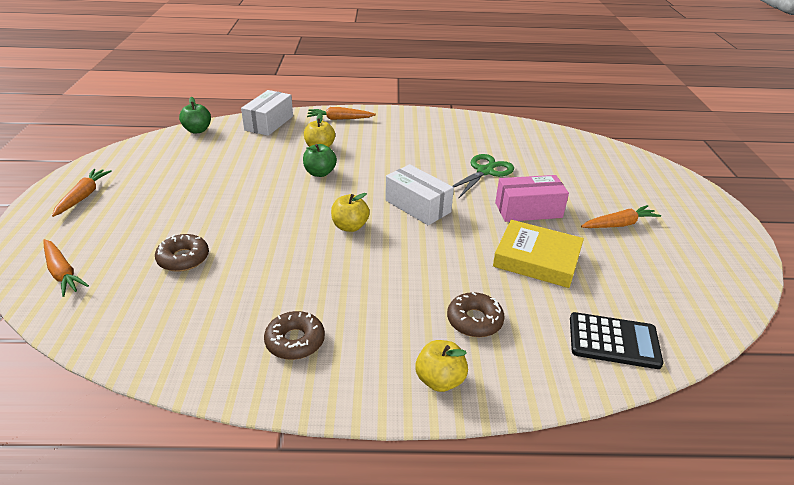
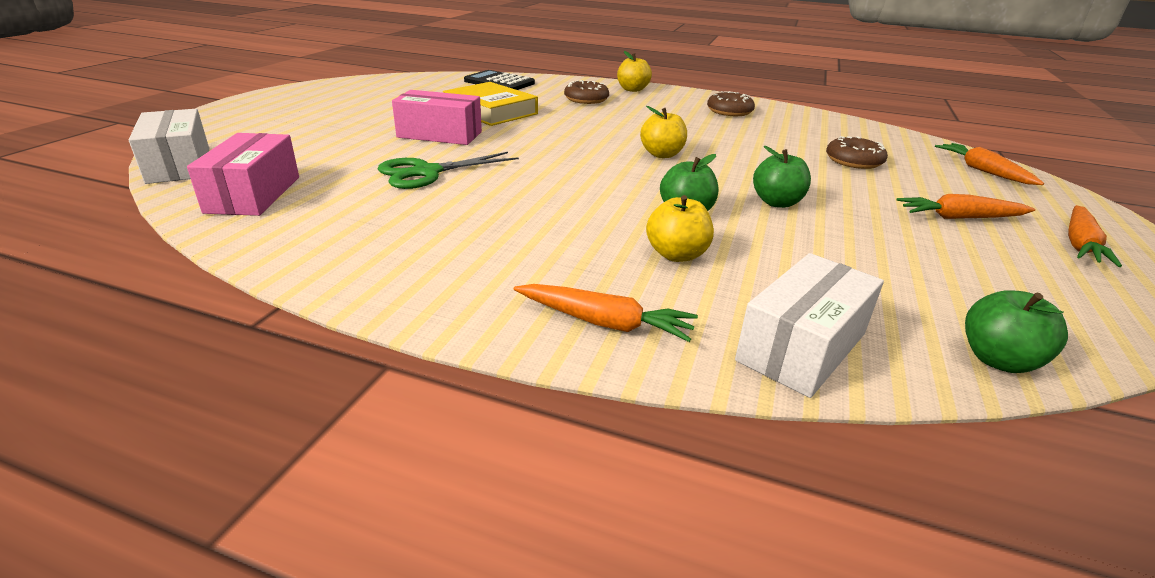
camera: 160 degrees left, 5 degrees down
white box [385,164,454,225] -> white box moved to [128,109,209,184]
orange carrot [581,205,661,228] -> orange carrot moved to [897,194,1036,219]
none -> pink box [187,133,299,216]
none -> green apple [753,146,811,208]

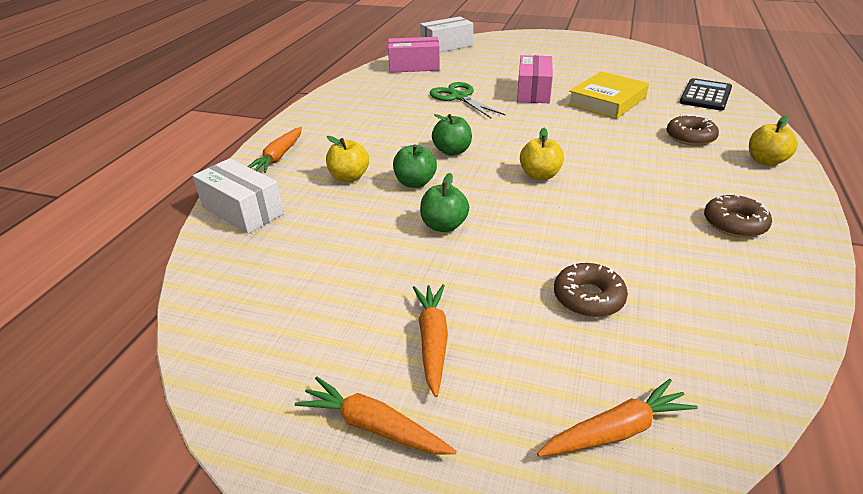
camera: 90 degrees right, 5 degrees up
green apple [965,290,1068,373] -> green apple moved to [432,114,472,156]

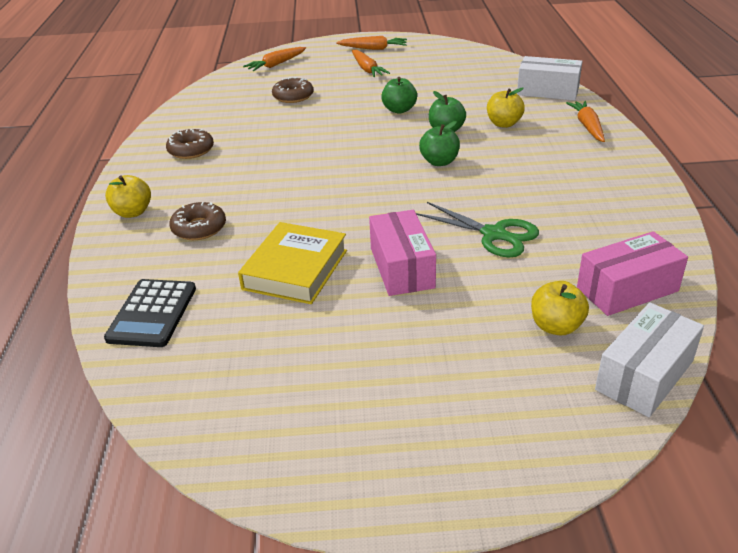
camera: 160 degrees right, 0 degrees up
yellow apple [520,128,564,180] -> yellow apple moved to [531,281,589,335]

